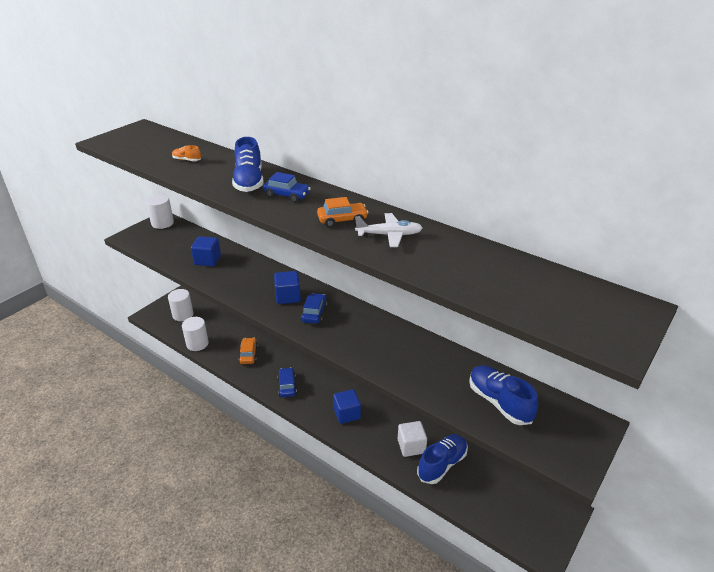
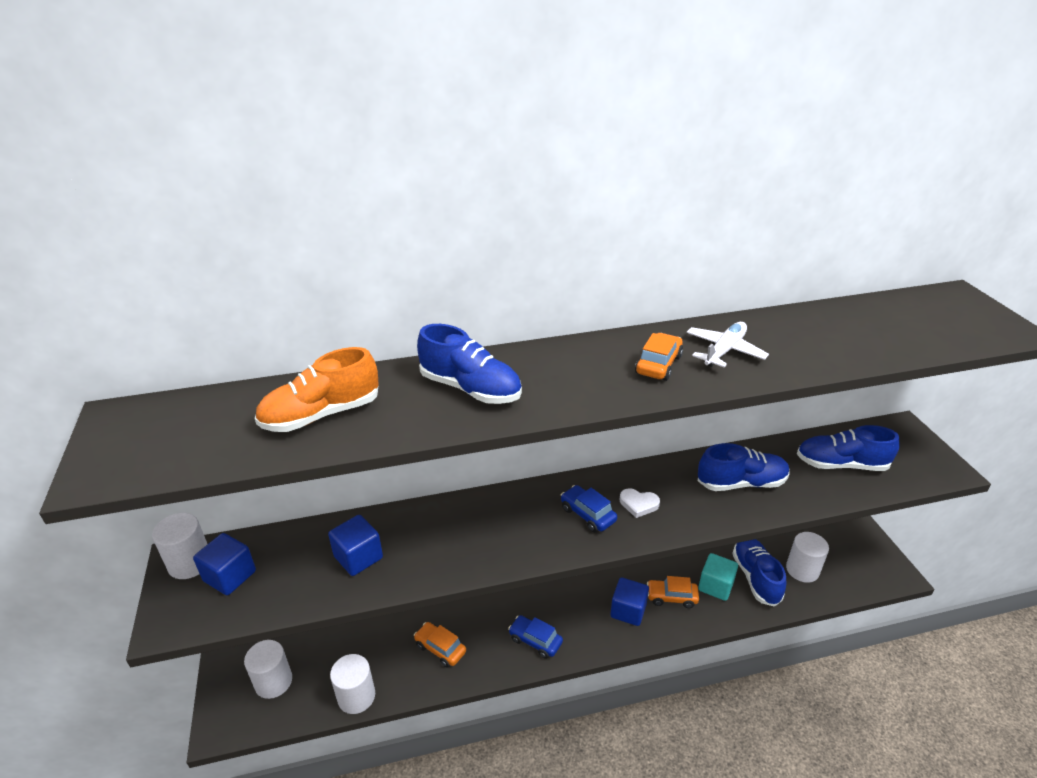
camera: 50 degrees left, 0 degrees up
orange shoe [172,145,201,161] -> orange shoe [255,347,379,432], size x2.08
blue car [263,172,311,203] -> none
blue cube [274,271,301,304] -> blue cube moved to [193,533,256,595]
white cube [398,421,427,457] -> turquoise cube [698,553,738,601]
none -> white heart [620,488,660,518]
none -> orange car [647,576,699,608]
none -> blue shoe [698,443,790,491]
none -> white cylinder [786,532,829,583]

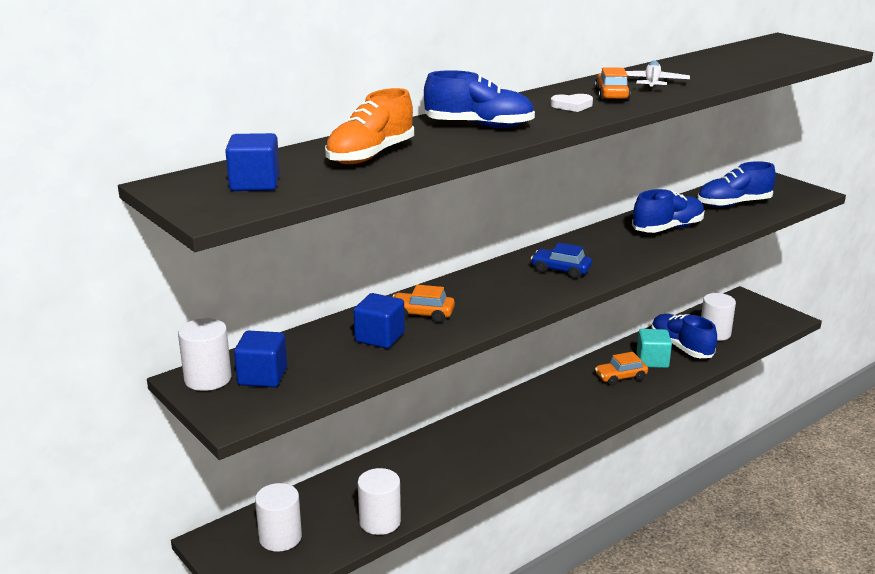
camera: 25 degrees left, 10 degrees down
orange car [414,622,466,668] -> orange car moved to [393,285,455,323]
blue car [508,615,563,659] -> none
blue cube [610,577,649,626] -> blue cube moved to [225,133,280,191]
white heart [620,488,660,518] -> white heart moved to [551,94,593,112]

